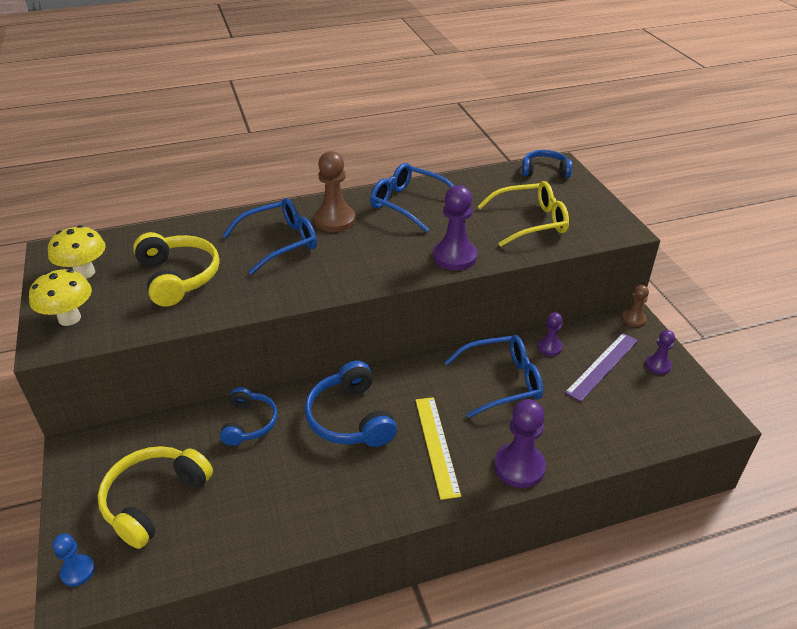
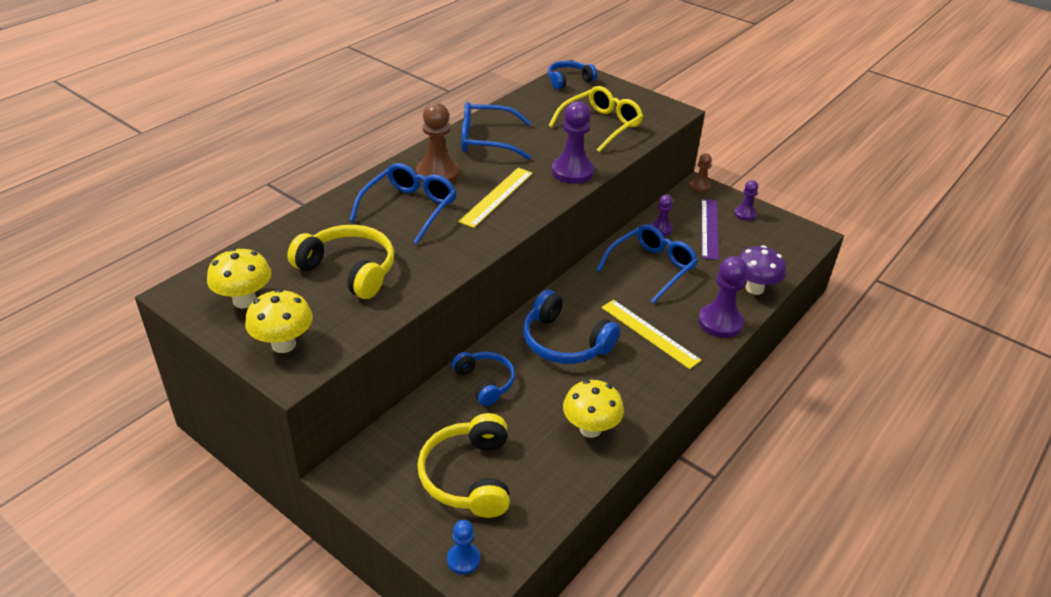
camera: 35 degrees left, 0 degrees up
none -> yellow ruler [458,168,533,228]
none -> yellow mushroom [563,380,624,438]
none -> purple mushroom [738,245,786,295]

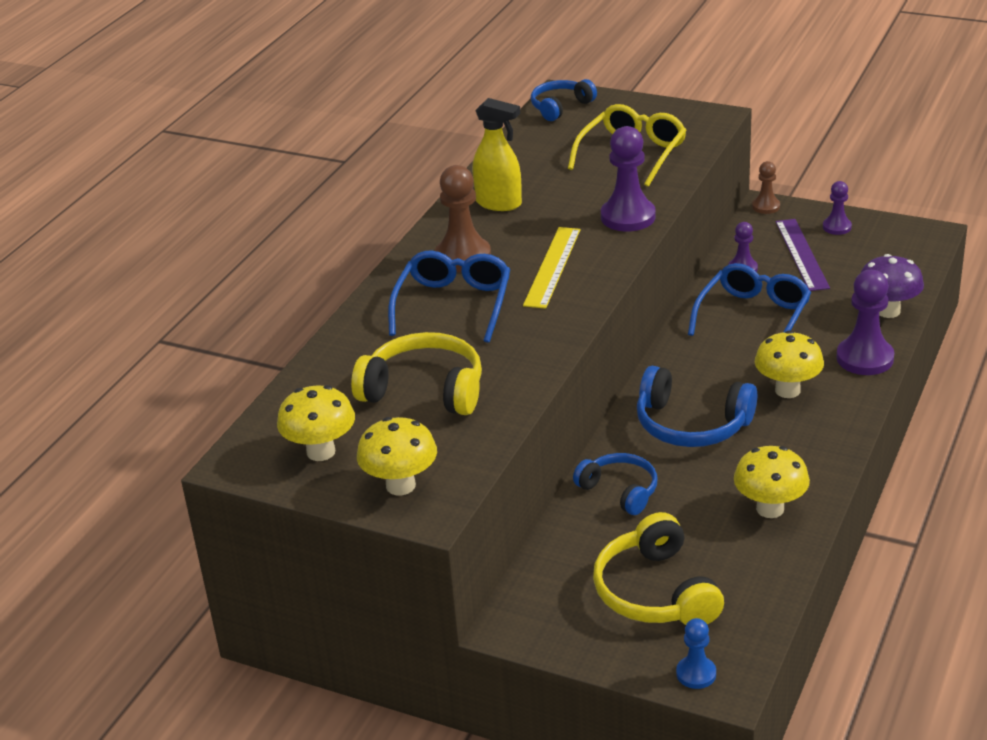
camera: 10 degrees left, 5 degrees down
blue glasses [461,102,531,160] -> yellow spray bottle [473,98,522,211]
yellow ruler [601,300,701,369] -> yellow mushroom [755,330,824,398]

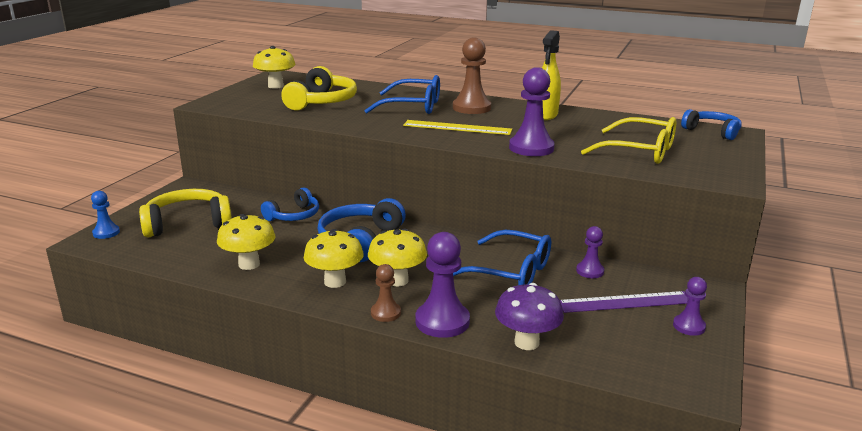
camera: 85 degrees right, 10 degrees down
yellow mushroom [357,417,437,495] -> yellow mushroom moved to [304,229,364,288]
brown pawn [752,161,780,214] -> brown pawn moved to [371,264,401,322]

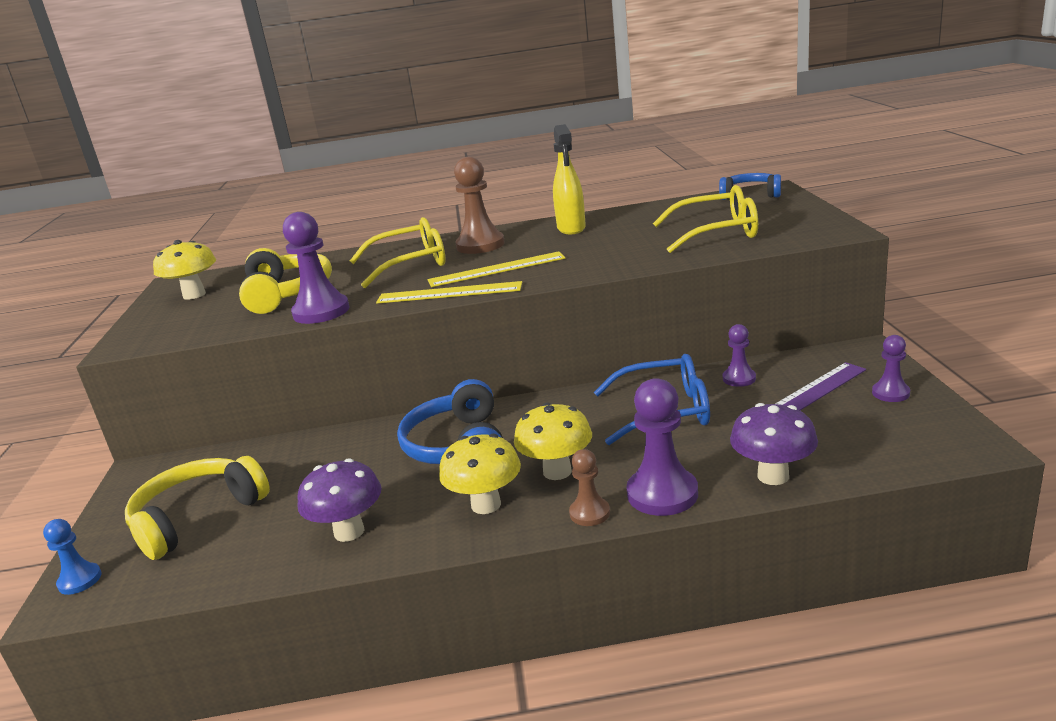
camera: 25 degrees left, 0 degrees up
yellow mushroom [217,214,275,270] -> purple mushroom [297,458,382,542]
blue headphones [261,187,319,221] -> none
blue glasses [364,75,440,114] -> yellow glasses [350,217,446,288]
purple pawn [509,67,555,156] -> purple pawn moved to [283,212,350,324]
none -> yellow ruler [376,281,522,303]

